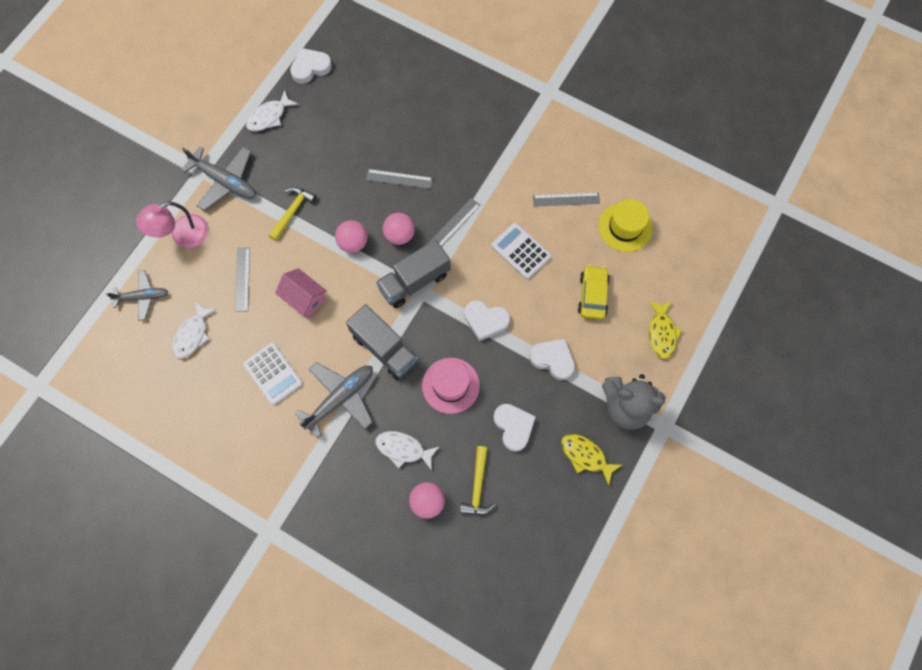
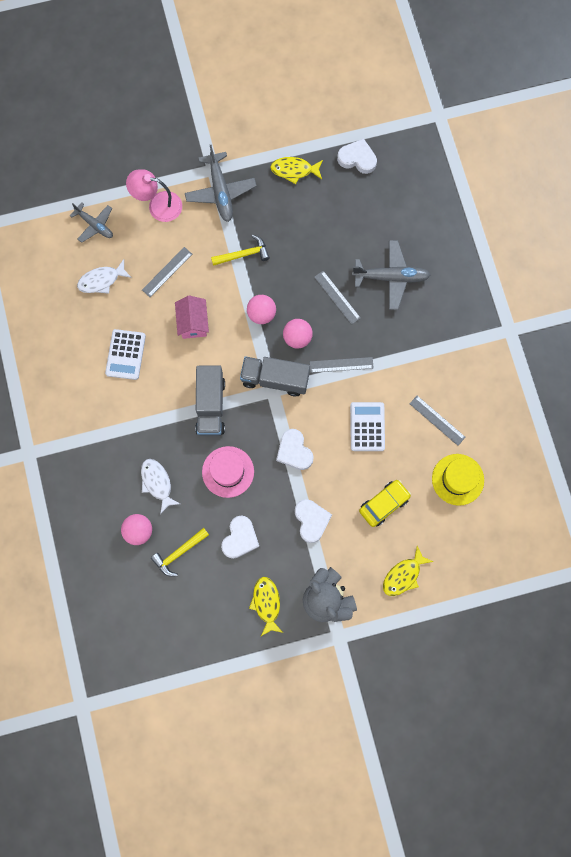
camera: 45 degrees right, 5 degrees up
white fish [246,90,299,131] -> yellow fish [270,157,323,184]
grey plane [294,362,373,438] -> grey plane moved to [352,240,430,310]

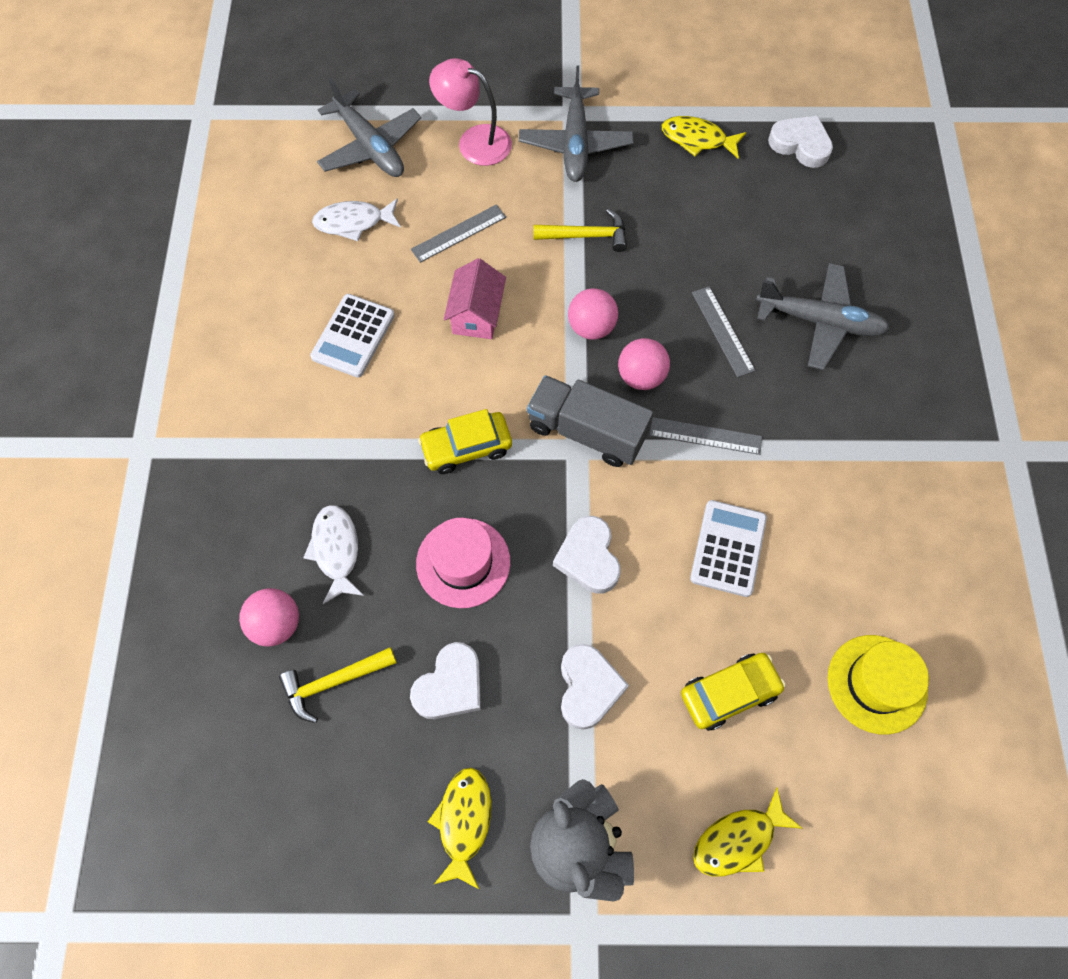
camera: 15 degrees right, 10 degrees down
grey plane [70,202,113,243] -> grey plane [317,78,421,177], size x1.54
grey truck [195,365,225,436] -> yellow car [418,409,512,474]
grey ruler [409,396,466,446] -> none

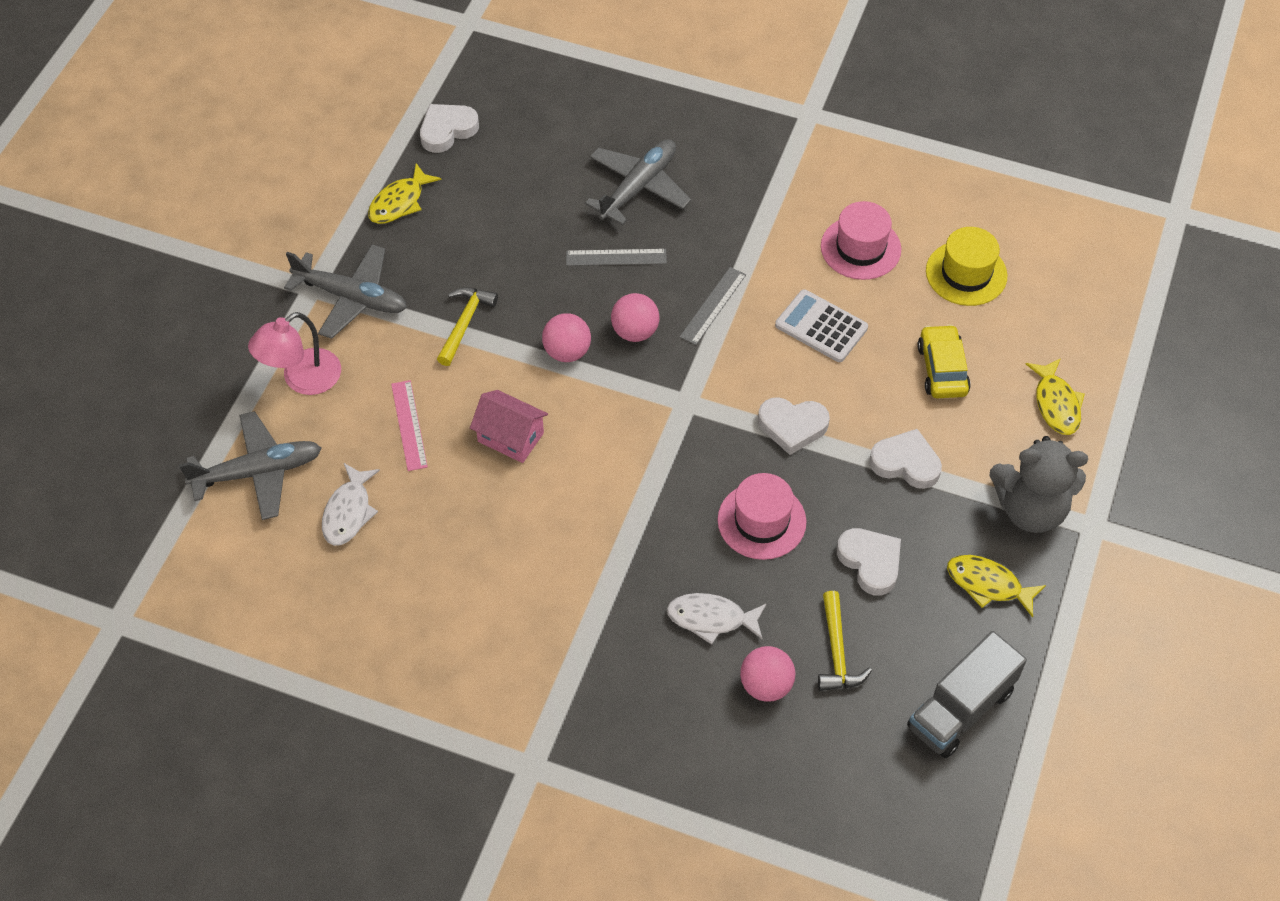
camera: 70 degrees left, 10 degrees down
white calculator [310,294,395,377] -> none
grey ruler [411,204,506,263] -> pink ruler [391,380,428,471]
yellow car [418,409,512,474] -> none
grey truck [527,375,653,467] -> grey truck moved to [907,631,1027,758]
none -> pink hat [821,201,901,280]

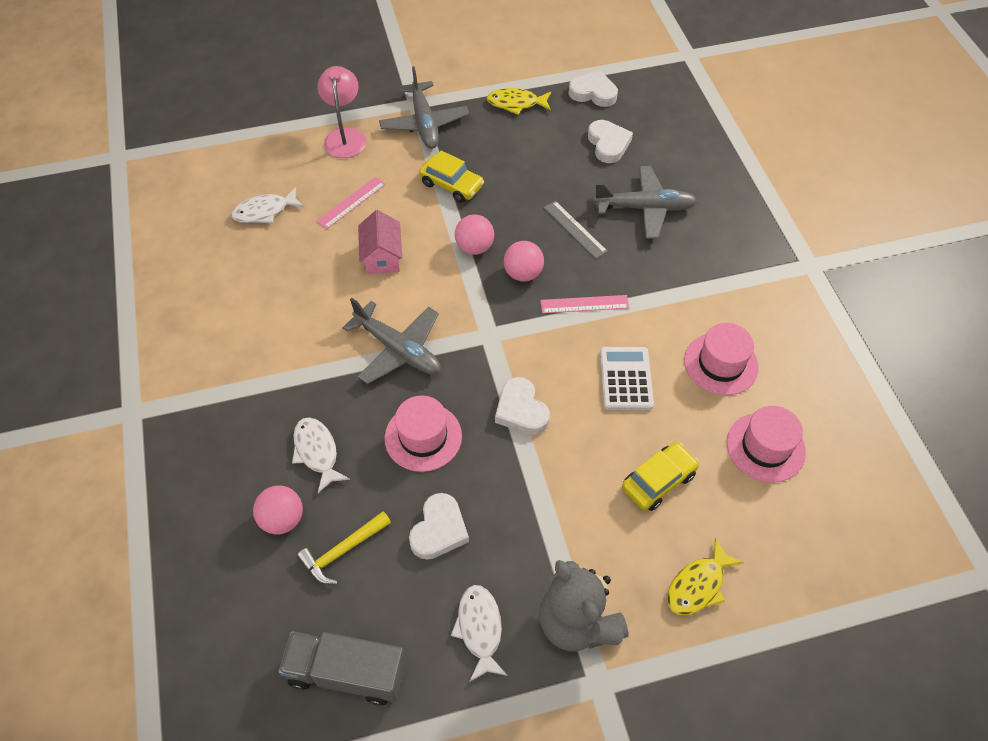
camera: 55 degrees right, 0 degrees up
grey plane [179,411,322,520] -> grey plane moved to [342,298,441,384]
pink lamp [248,312,341,395] -> pink lamp turned 75 degrees clockwise [317,66,366,158]
yellow hammer [437,287,498,366] -> yellow car [419,151,484,203]
grey ruler [680,267,746,345] -> pink ruler [540,295,629,313]
white heart [869,429,942,489] -> white heart moved to [588,120,633,163]
yellow hat [926,227,1007,306] -> pink hat [727,406,806,483]
yellow fish [947,555,1046,618] -> white fish [451,585,508,682]

